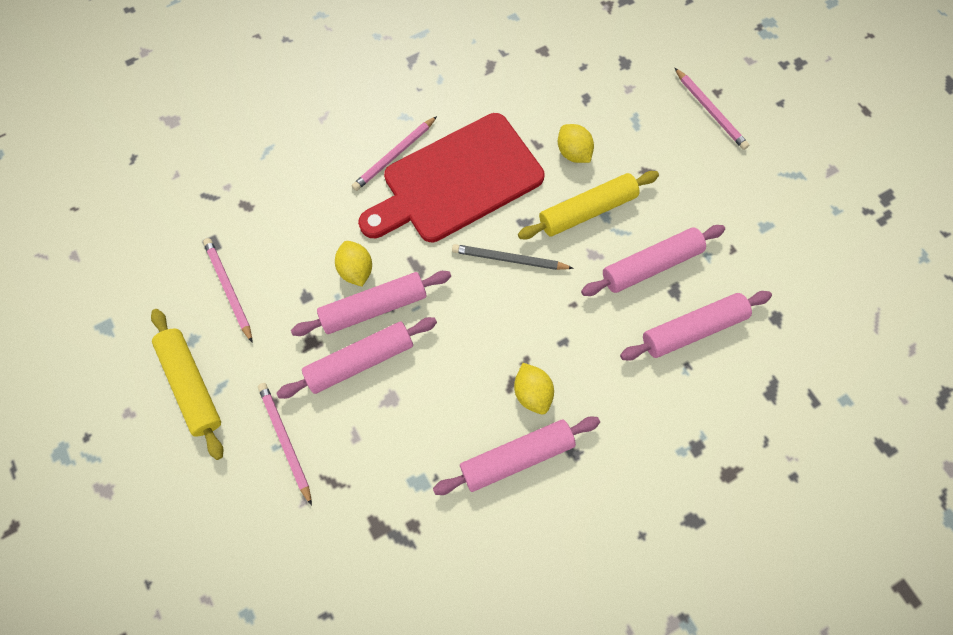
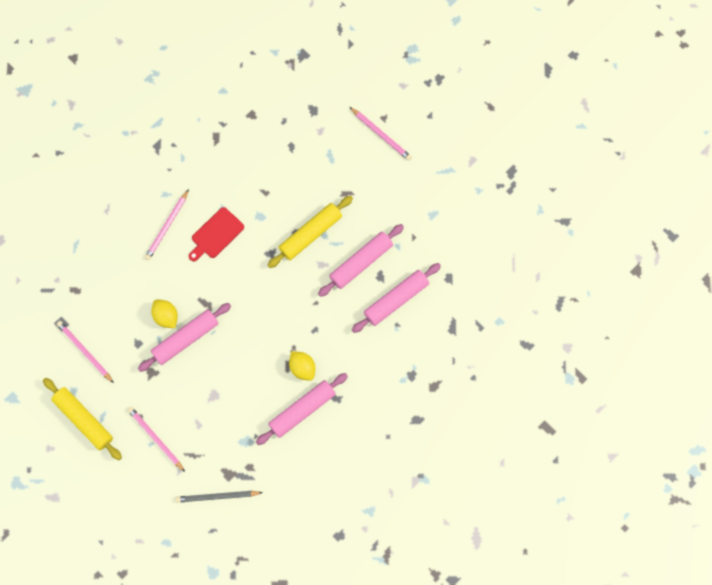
camera: 15 degrees left, 5 degrees up
pink rolling pin [276,317,437,399] -> none
red cutting board [358,113,545,242] -> red cutting board [189,207,244,261], size x0.47
grey pencil [452,244,574,270] -> grey pencil moved to [175,491,263,503]
yellow lemon [558,124,594,163] -> none

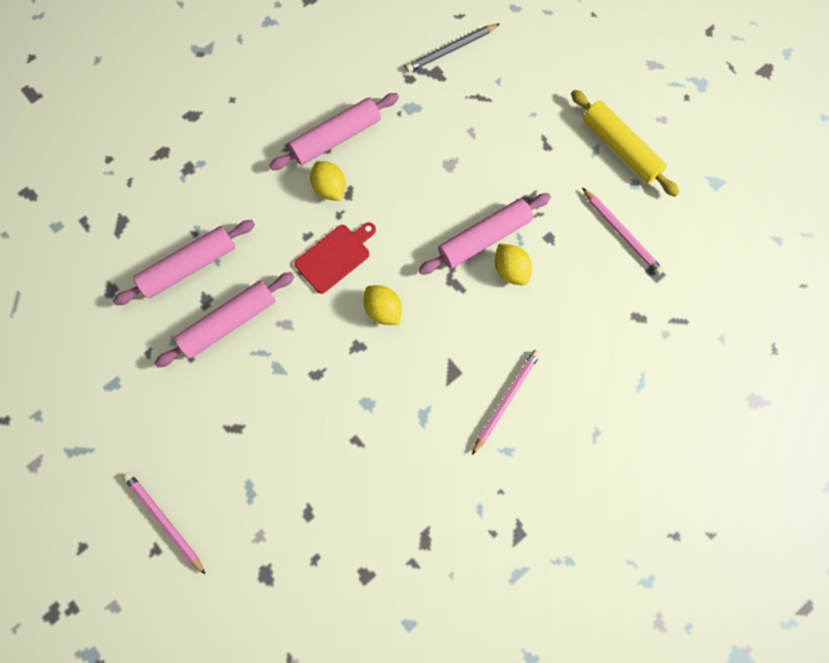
camera: 175 degrees left, 0 degrees up
pink pencil [127,407,185,472] -> none
grey pencil [175,491,263,503] -> grey pencil turned 150 degrees clockwise [406,23,500,72]
red cutting board [189,207,244,261] -> red cutting board moved to [294,222,376,294]
yellow rolling pin [268,195,353,268] -> none
none -> yellow lemon [364,285,402,325]

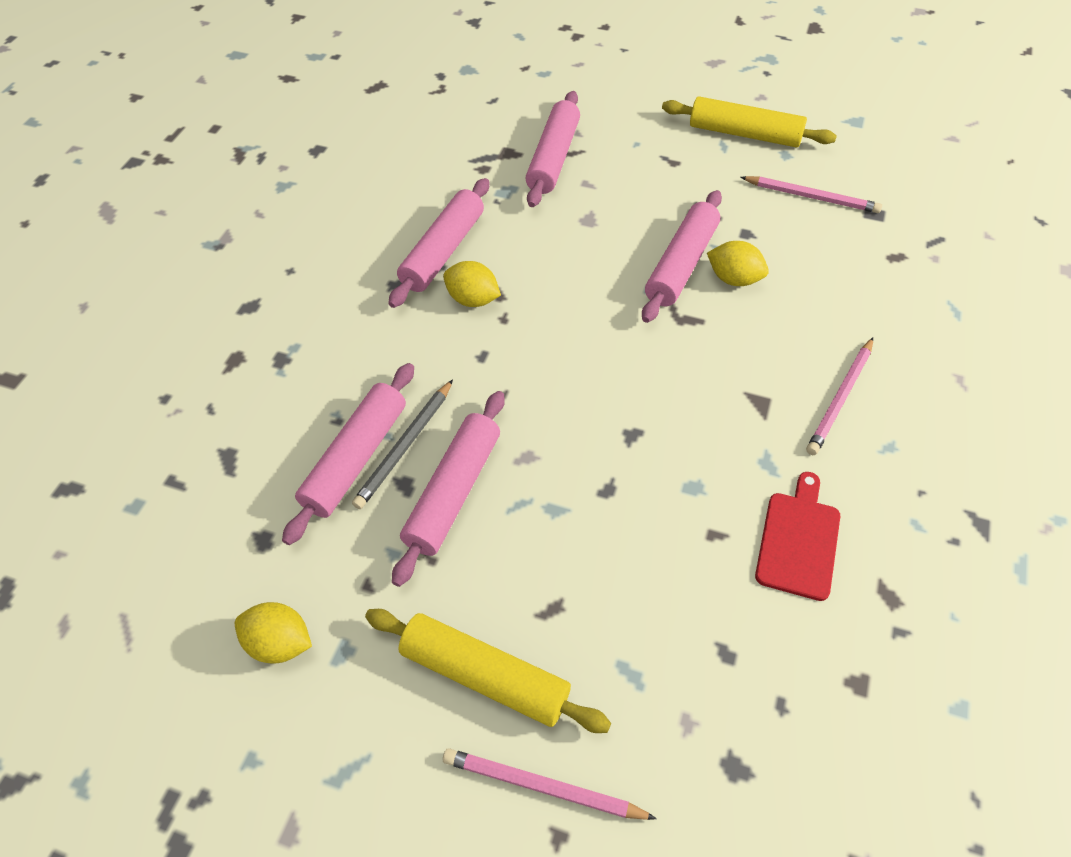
camera: 30 degrees left, 20 degrees down
red cutting board [294,222,376,294] -> red cutting board moved to [755,472,840,601]
yellow lemon [364,285,402,325] -> yellow lemon moved to [235,602,312,664]
grey pencil [406,23,500,72] -> grey pencil moved to [352,379,453,509]
pink pencil [472,350,540,455] -> pink pencil turned 150 degrees counterclockwise [806,338,873,455]
none -> yellow rolling pin [365,609,611,733]
none -> pink rolling pin [525,91,580,207]

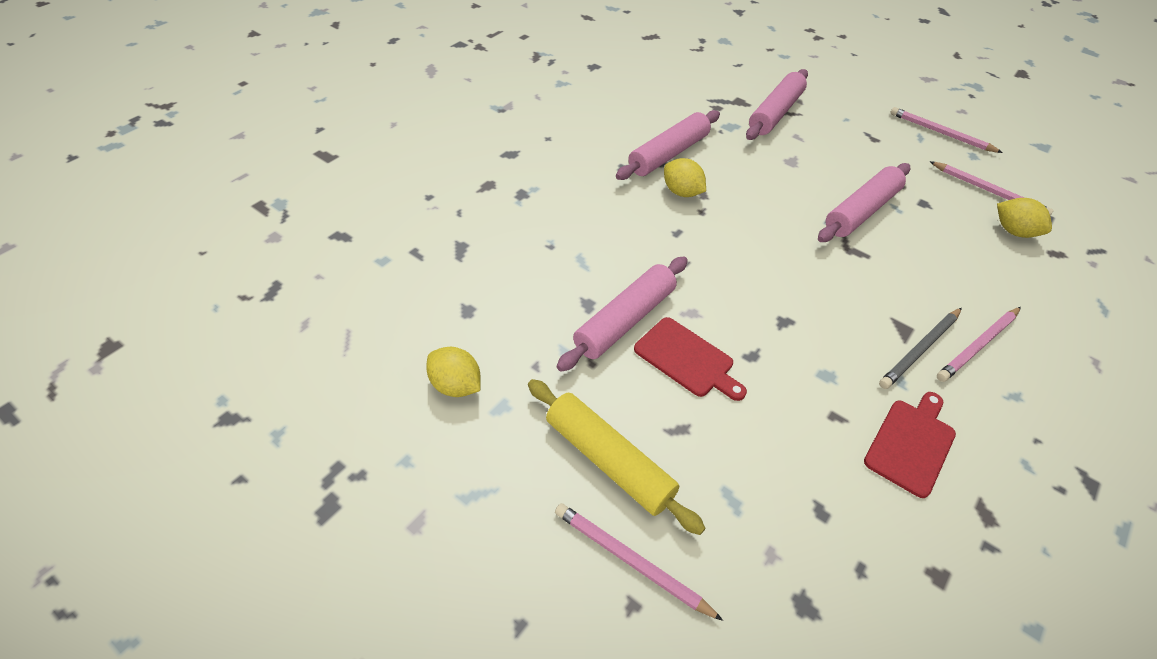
camera: 15 degrees right, 5 degrees down
pink rolling pin [282,363,414,545] -> none
grey pencil [352,379,453,509] -> grey pencil moved to [879,308,962,389]
yellow rolling pin [662,96,837,147] -> pink pencil [890,107,1003,153]
yellow lemon [707,241,769,286] -> yellow lemon moved to [997,198,1052,238]
none -> red cutting board [634,317,747,401]

